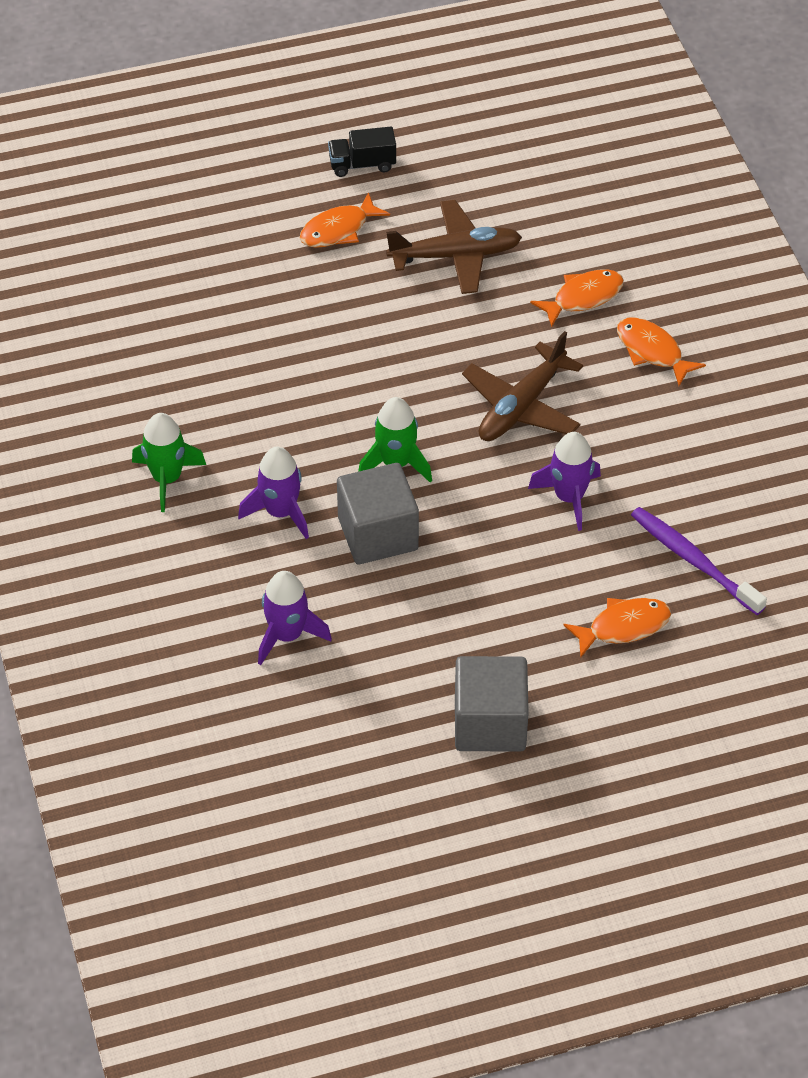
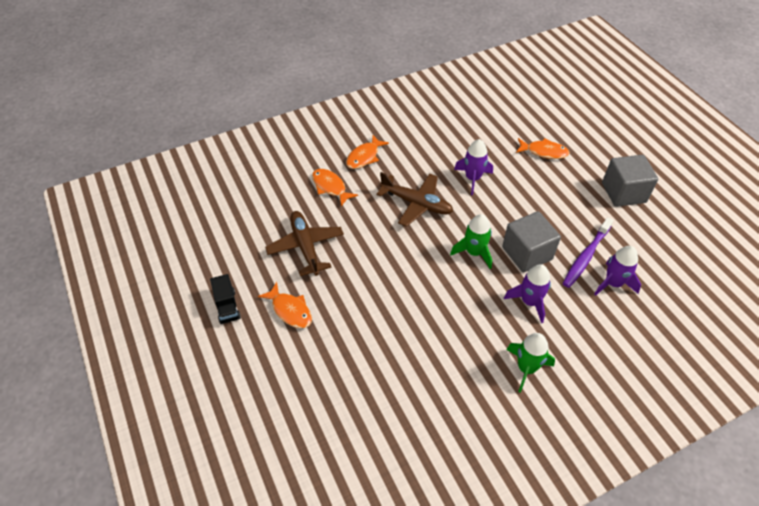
camera: 100 degrees left, 0 degrees up
orange fish [563,598,671,657] -> orange fish turned 135 degrees clockwise [516,138,570,159]
purple toothbrush [631,507,767,615] -> purple toothbrush moved to [563,217,613,288]

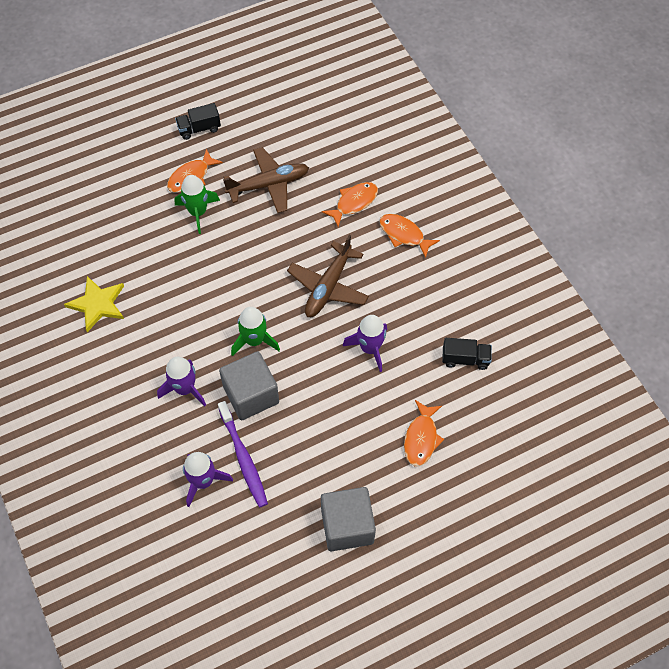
camera: 90 degrees right, 10 degrees up
green rocket [506,333,555,393] -> green rocket moved to [174,175,220,234]
purple toothbrush [563,217,613,288] -> purple toothbrush turned 150 degrees counterclockwise [218,401,268,508]
none -> yellow star [64,276,124,332]
none -> black truck [442,338,492,370]

